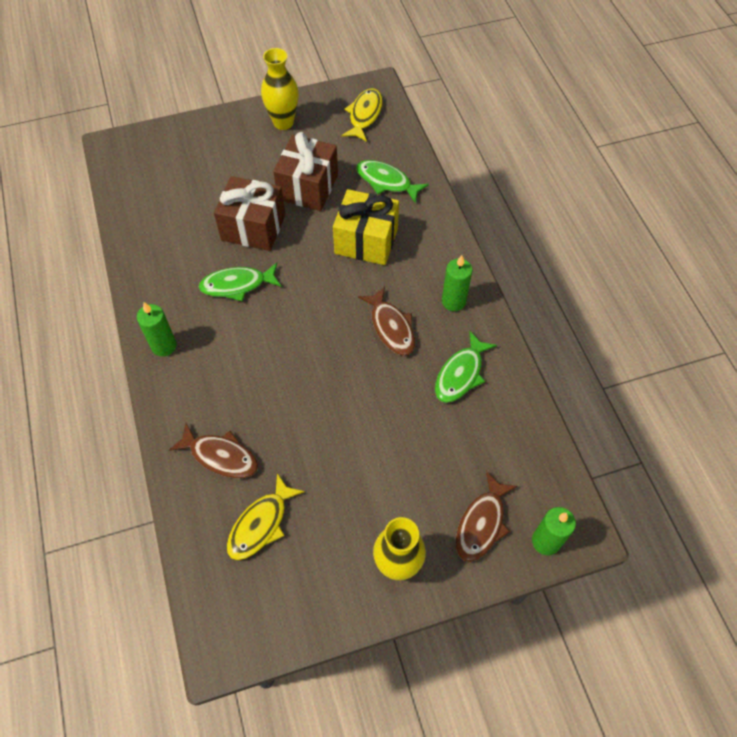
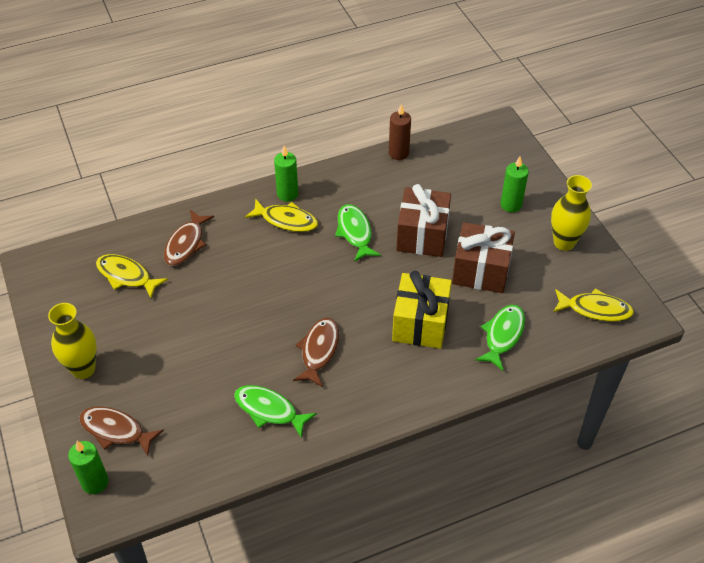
camera: 85 degrees right, 10 degrees down
brown fish [358,286,415,356] -> brown fish turned 135 degrees clockwise [293,318,339,387]
green candle [442,255,473,311] -> green candle moved to [501,157,529,212]
none -> yellow fish [245,199,318,232]
none -> brown candle [389,104,411,160]

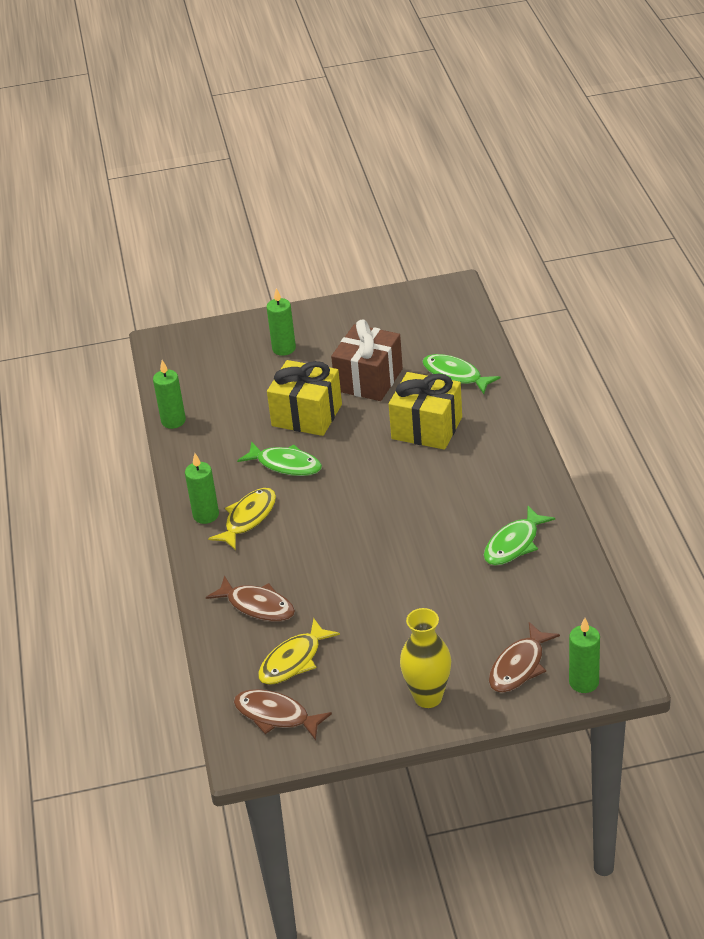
camera: 75 degrees left, 10 degrees down
brown fish [293,318,339,387] -> brown fish moved to [234,689,332,740]
green fish [335,204,381,262] -> green fish turned 150 degrees counterclockwise [237,441,322,476]
brown candle [389,104,411,160] -> green candle [153,360,186,429]
brown gift [396,184,451,257] -> yellow gift [267,360,342,436]
yellow vase [551,175,592,251] -> none
yellow fish [553,288,634,322] -> none

